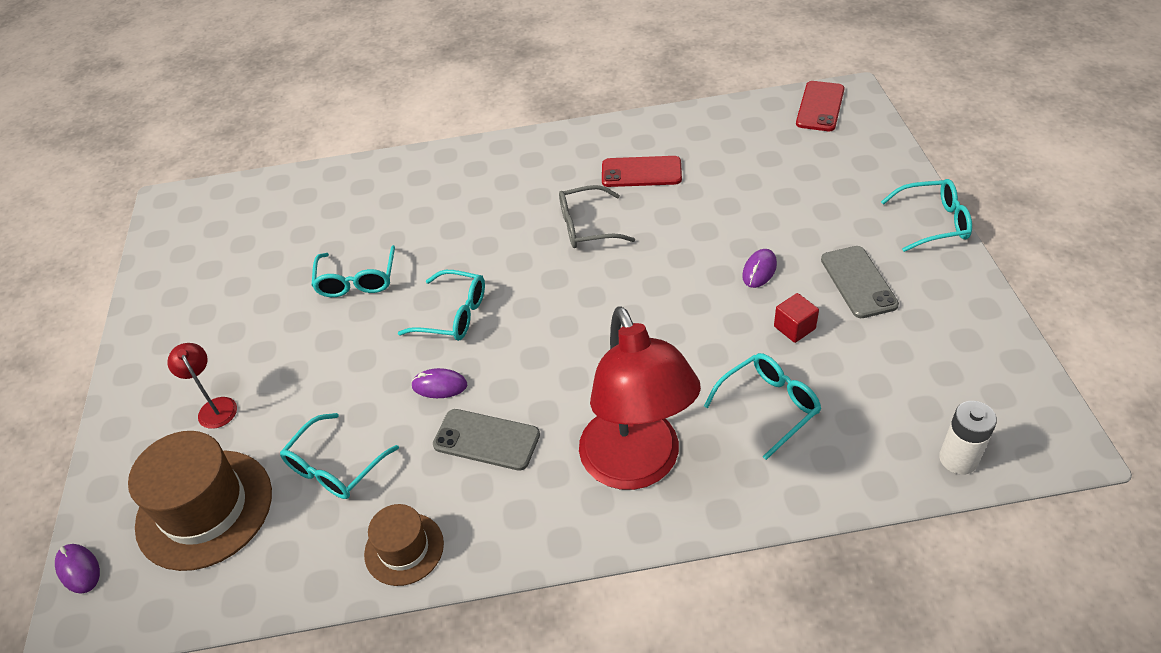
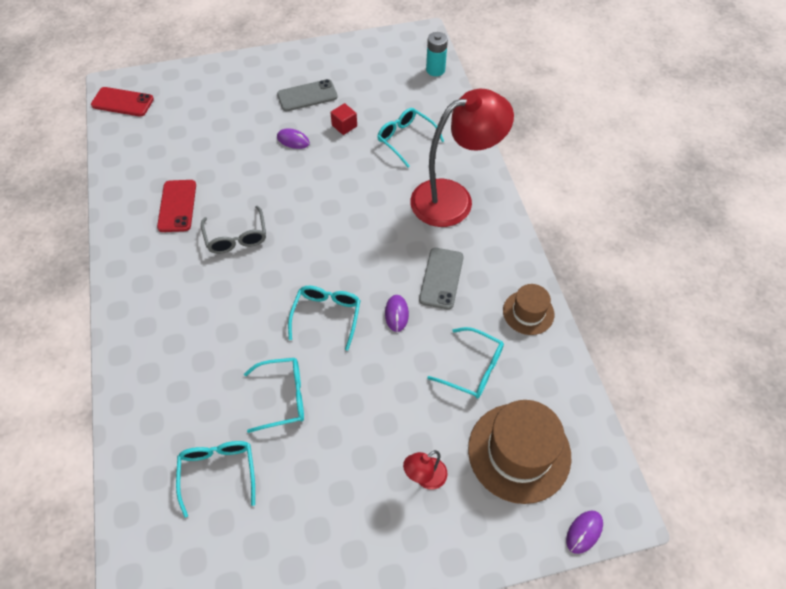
camera: 100 degrees left, 10 degrees up
turquoise glasses [881,179,972,252] -> turquoise glasses moved to [176,441,255,518]
white battery [939,401,997,475] -> turquoise battery [426,32,448,76]

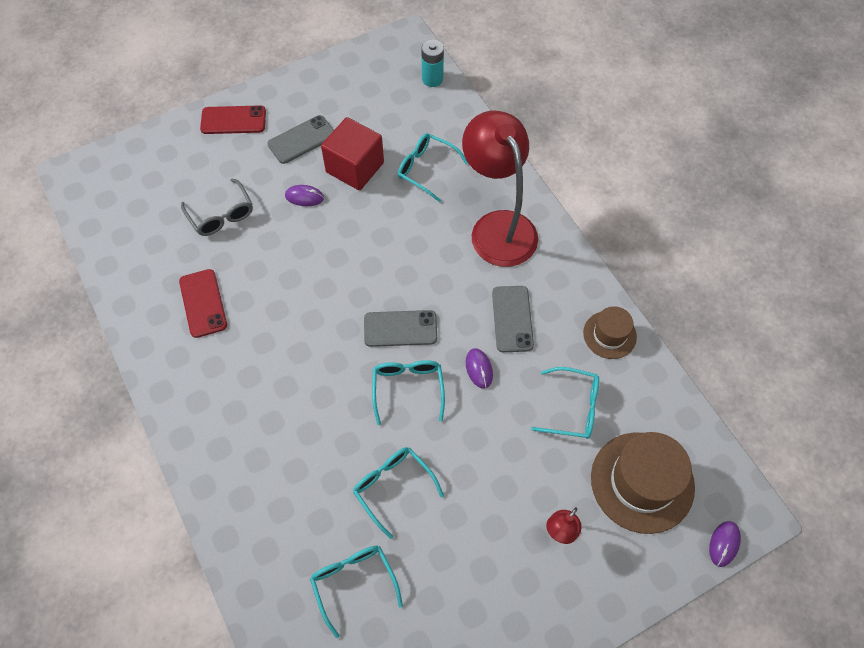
camera: 15 degrees left, 5 degrees up
red phone [91,87,154,117] -> red phone moved to [200,105,266,134]
grey glasses [201,206,266,254] -> grey glasses moved to [181,179,253,236]
turquoise glasses [244,358,304,433] -> turquoise glasses turned 105 degrees counterclockwise [353,447,444,539]
red cube [330,103,357,135] -> red cube [321,117,384,190], size x2.05
red lamp [410,89,514,227] -> red lamp turned 75 degrees counterclockwise [462,111,538,267]
none -> grey phone [364,310,437,347]

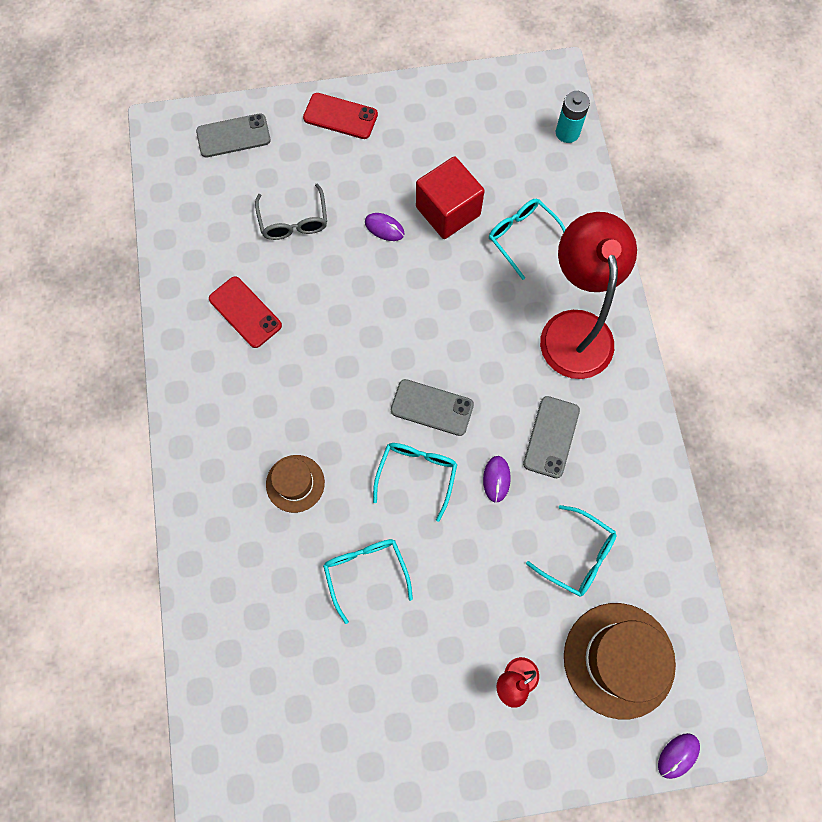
camera: 20 degrees right, 10 degrees up
red phone [179,269,227,338] -> red phone turned 45 degrees counterclockwise [209,276,282,348]
grey phone [267,115,334,164] -> grey phone moved to [196,113,271,158]
turquoise glasses [310,546,403,638] -> none
brown hat [583,306,637,359] -> brown hat moved to [266,455,325,513]

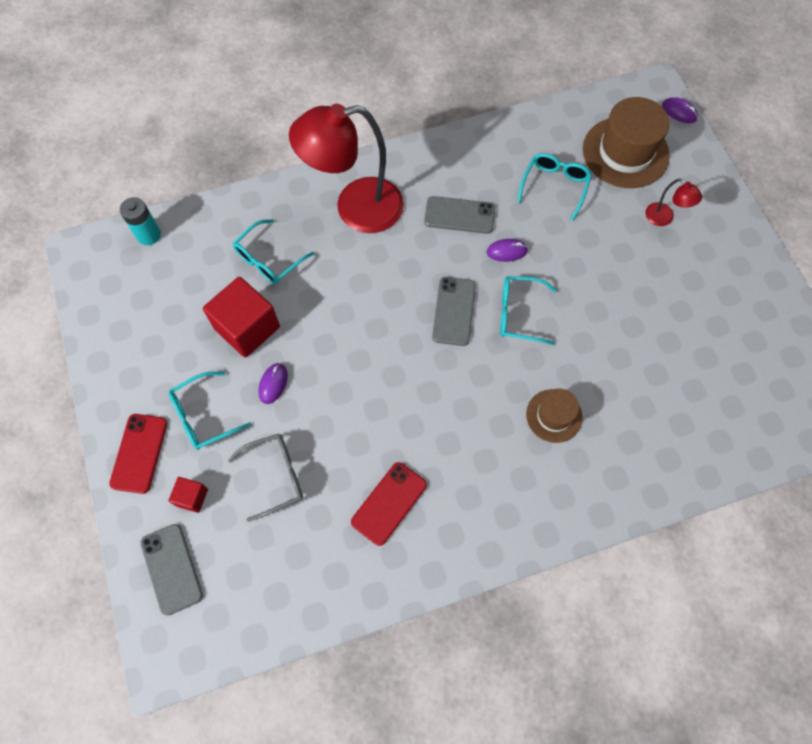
camera: 100 degrees left, 5 degrees down
turquoise glasses [323,539,413,624] -> turquoise glasses moved to [168,372,251,450]
none -> red cube [168,477,208,513]

